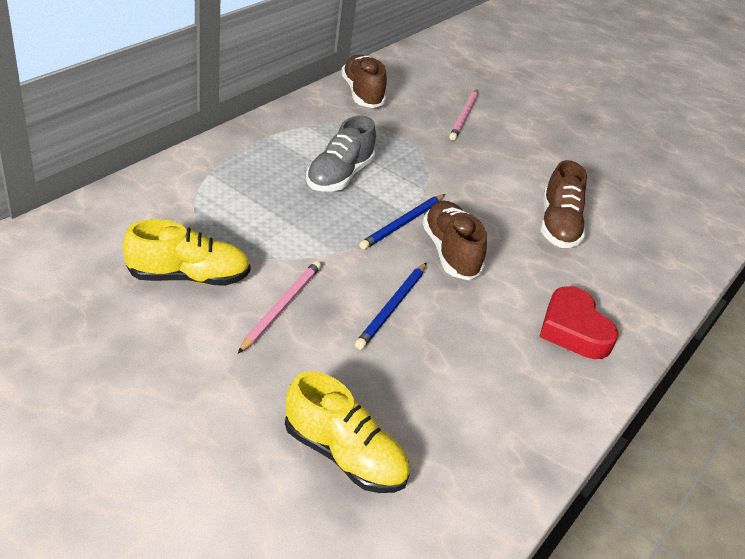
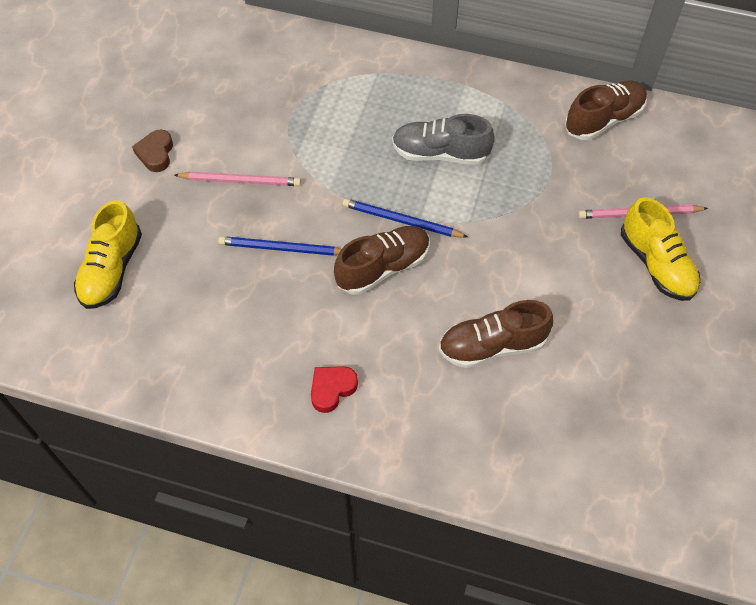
camera: 75 degrees right, 20 degrees up
yellow shoe [123,219,251,286] -> yellow shoe moved to [621,197,700,301]
red heart [539,286,618,359] -> red heart [311,366,358,413], size x0.64
none -> brown heart [132,129,173,172]

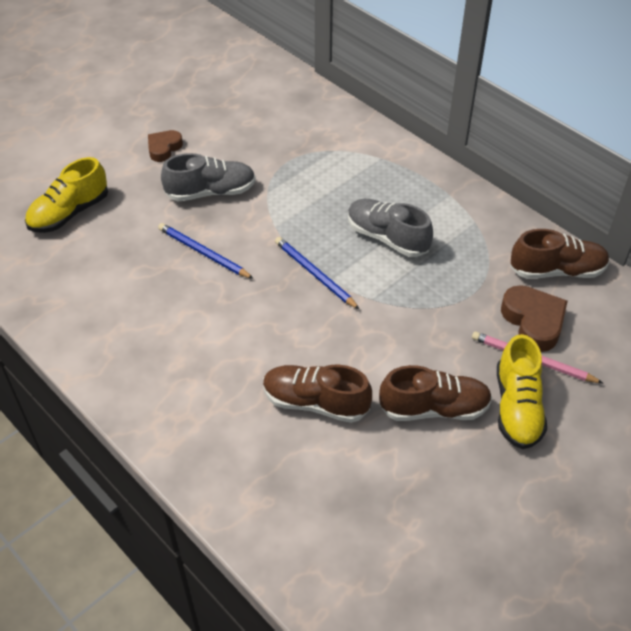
camera: 30 degrees right, 10 degrees down
pink pencil [175,172,301,186] -> grey shoe [161,153,256,201]
red heart [311,366,358,413] -> none
brown shoe [334,226,430,295] -> brown shoe moved to [379,365,492,421]
none -> brown heart [501,285,568,352]

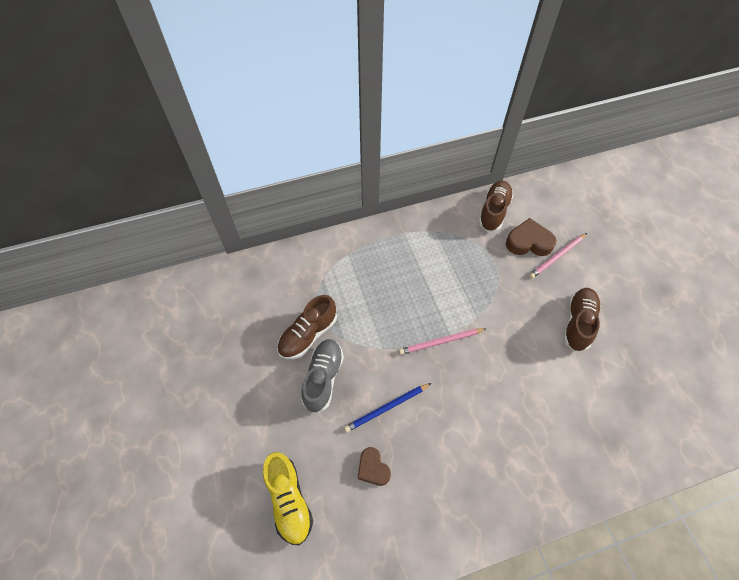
camera: 65 degrees left, 10 degrees up
brown heart [148,130,183,162] -> brown heart moved to [358,447,391,486]
brown shoe [263,365,372,423] -> brown shoe moved to [277,295,337,359]
blue pencil [275,237,360,310] -> pink pencil [399,328,486,355]
grey shoe [348,199,433,257] -> none
yellow shoe [497,334,547,449] -> none

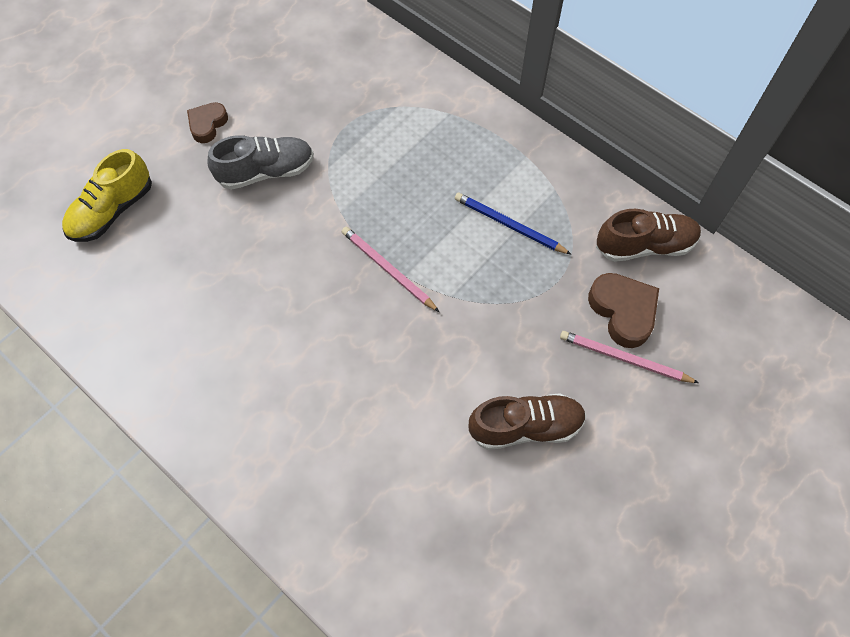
camera: 60 degrees right, 5 degrees up
brown shoe [277,295,337,359] -> none
blue pencil [344,383,431,432] -> blue pencil moved to [455,193,571,254]
brown heart [358,447,391,486] -> brown heart moved to [187,102,228,143]

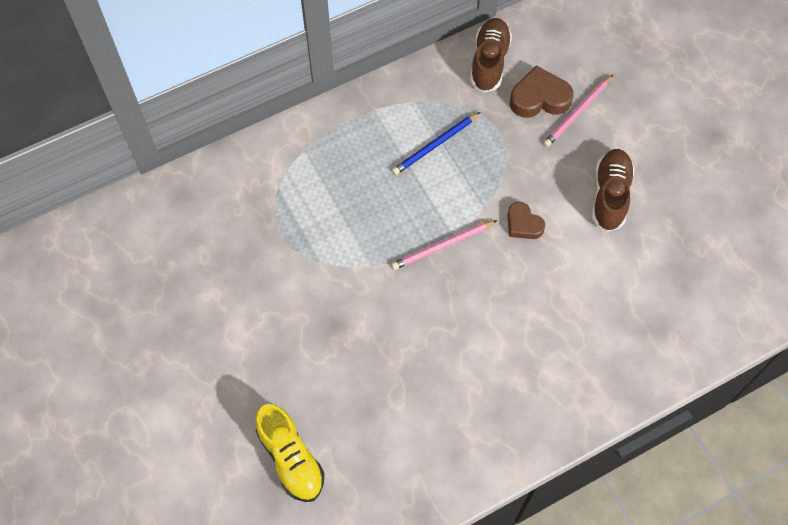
camera: 70 degrees left, 0 degrees up
brown heart [187,102,228,143] -> brown heart moved to [507,202,545,239]
grey shoe [208,135,314,190] -> none

